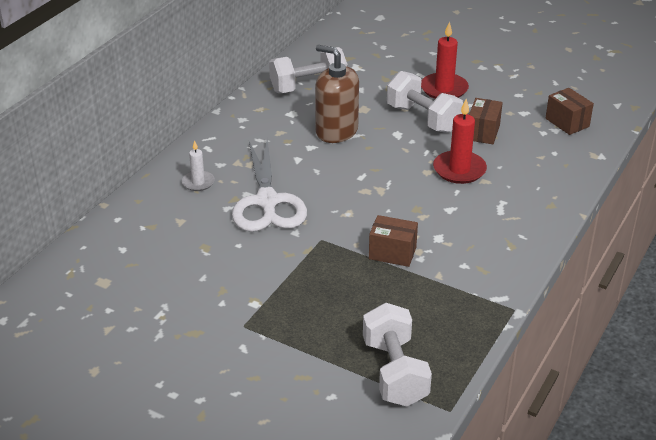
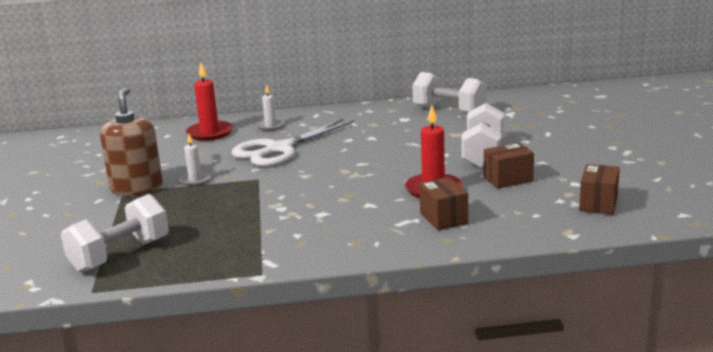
camera: 55 degrees right, 15 degrees down
brown soap dispenser [315,45,359,143] -> brown soap dispenser moved to [100,88,163,196]
brown box [369,215,418,267] -> brown box moved to [419,177,468,230]
red candle [421,21,469,99] -> red candle moved to [186,63,233,141]
none -> white candle [179,134,211,186]

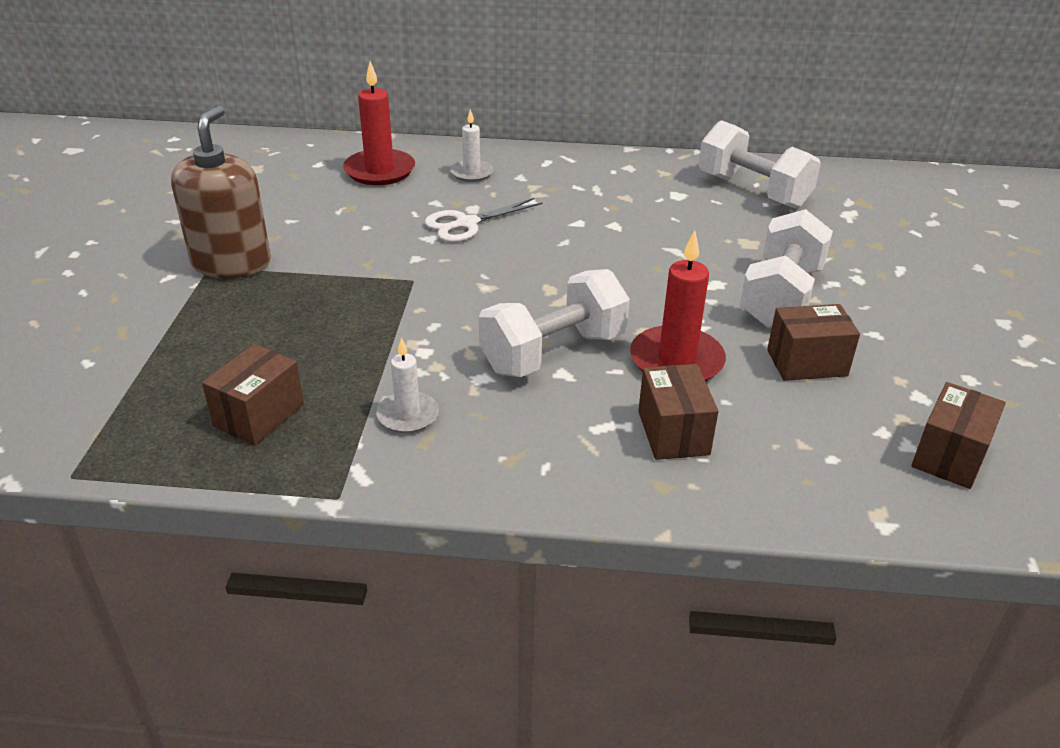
camera: 10 degrees right, 15 degrees up
white dumbbell [61,194,169,273] -> white dumbbell moved to [479,269,630,377]
white candle [179,134,211,186] -> white candle moved to [377,337,439,433]
white scissors [231,119,354,167] -> white scissors [425,198,543,242], size x0.57
none -> brown box [202,344,304,445]

